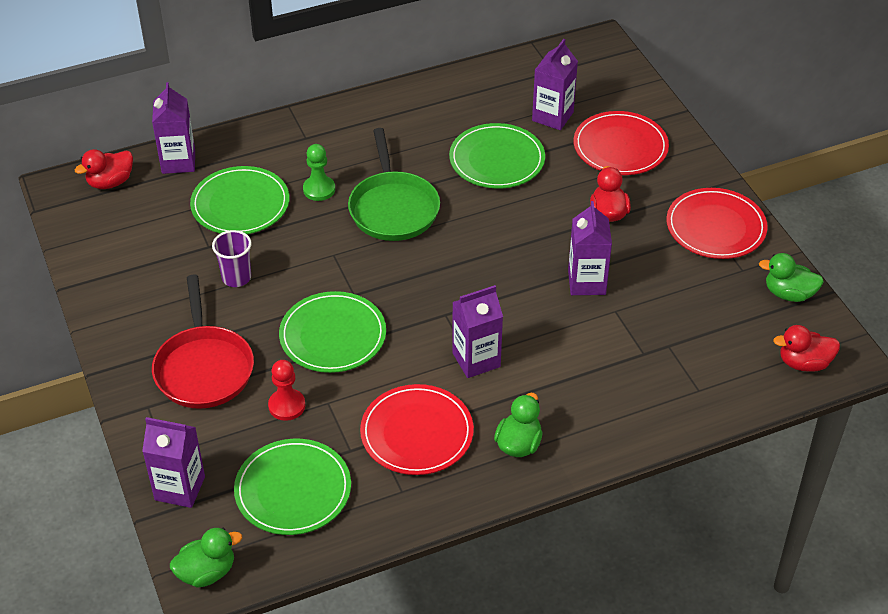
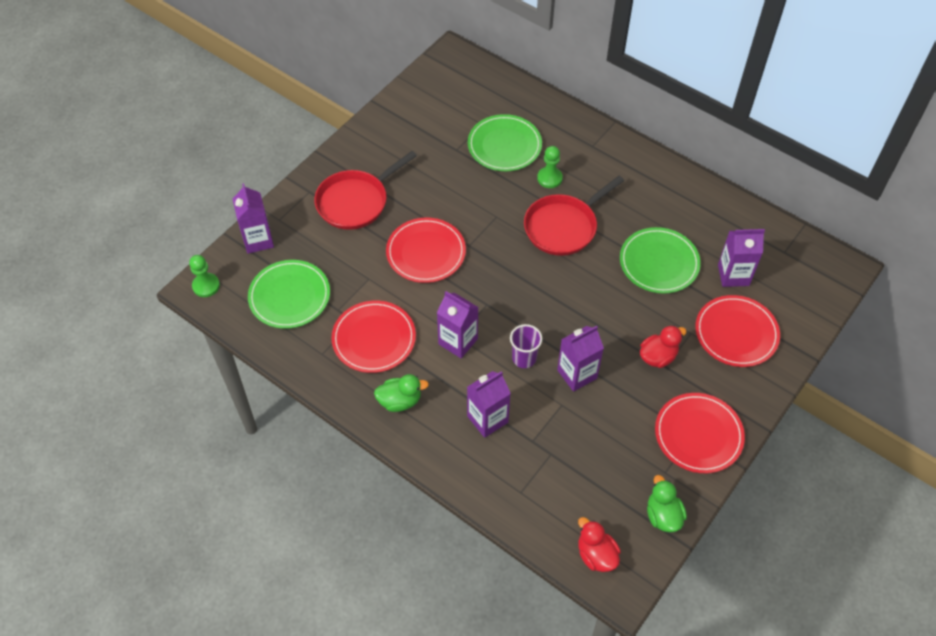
camera: 60 degrees right, 10 degrees up
red duck [75,149,133,189] -> none
purple carton [152,82,195,174] -> purple carton moved to [467,371,511,438]
green duck [170,528,242,588] -> green pawn [189,255,220,297]
purple cup [212,230,252,287] -> purple cup moved to [510,324,542,368]
red pawn [268,360,305,421] -> none
green plate [279,291,386,373] -> red plate [386,217,466,283]
green pan [348,128,440,241] -> red pan [524,176,624,256]

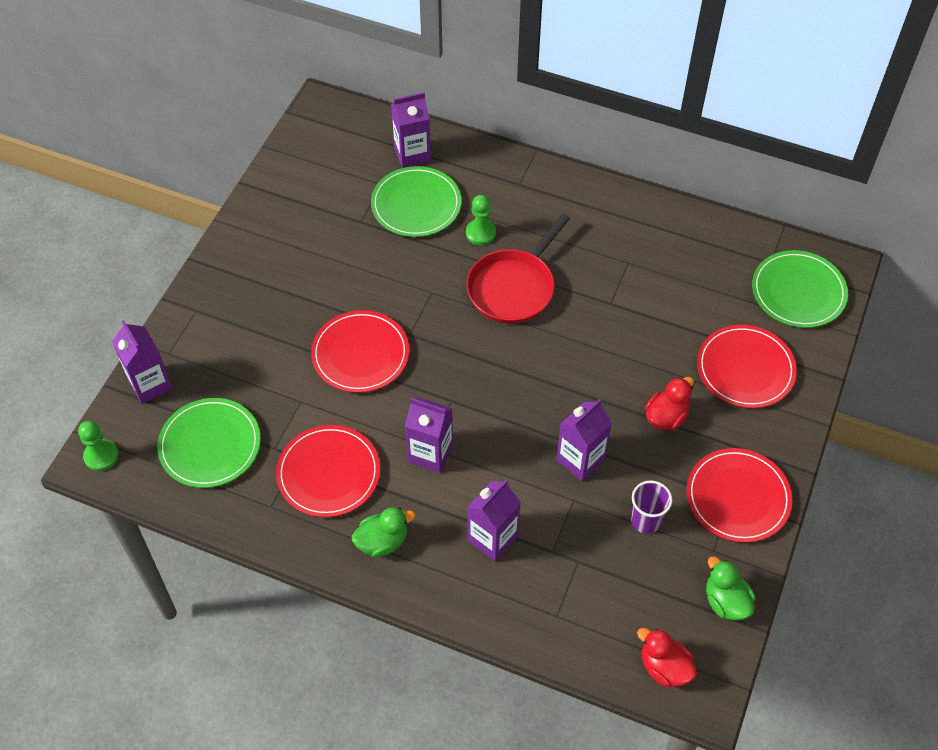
camera: 15 degrees left, 0 degrees up
red pan [314,151,417,230] -> none
purple cup [510,324,542,368] -> purple cup moved to [631,480,672,534]
green plate [620,227,701,294] -> green plate moved to [752,250,848,328]
purple carton [718,229,765,287] -> purple carton moved to [391,92,431,168]

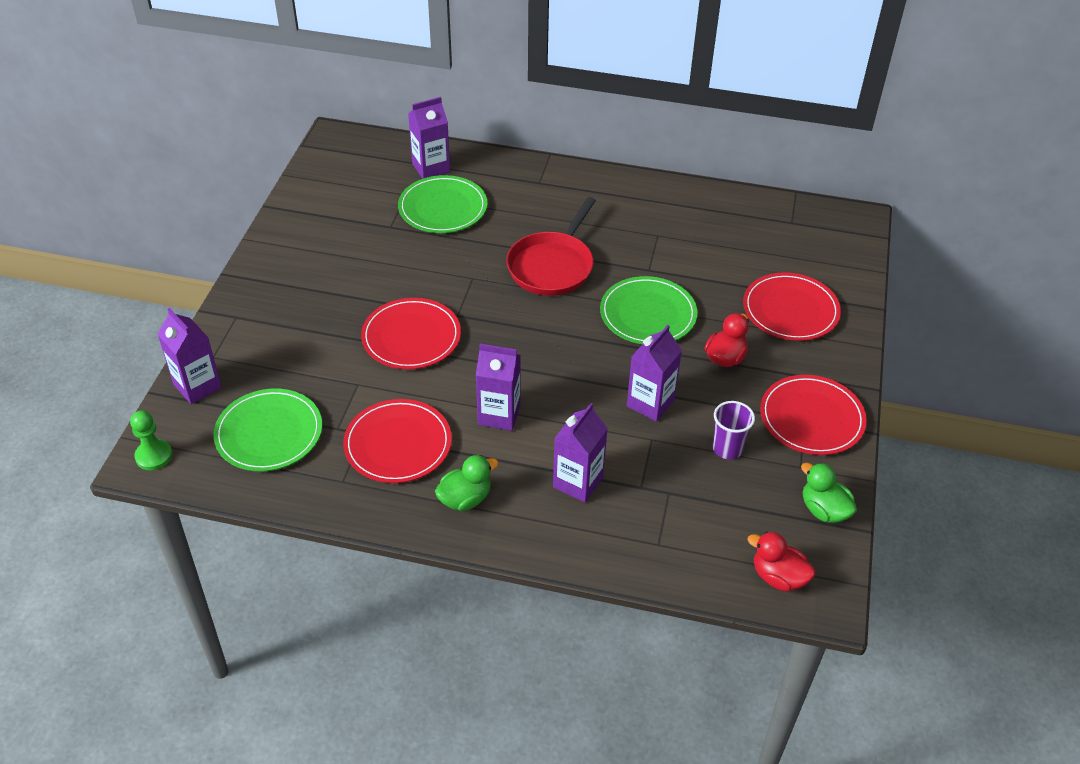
camera: 10 degrees left, 10 degrees down
green pawn [466,195,496,245] -> none
green plate [752,250,848,328] -> green plate moved to [600,276,698,344]

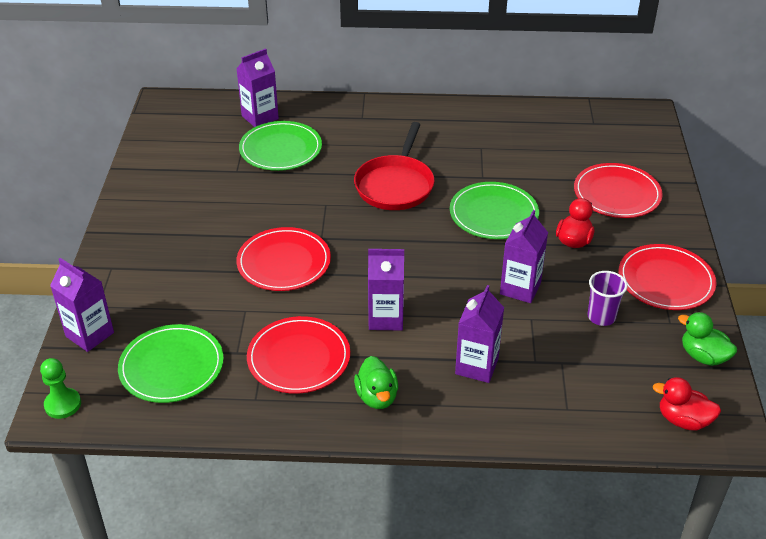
camera: 10 degrees left, 5 degrees down
green duck [435,455,499,511] -> green duck turned 120 degrees clockwise [354,356,398,409]

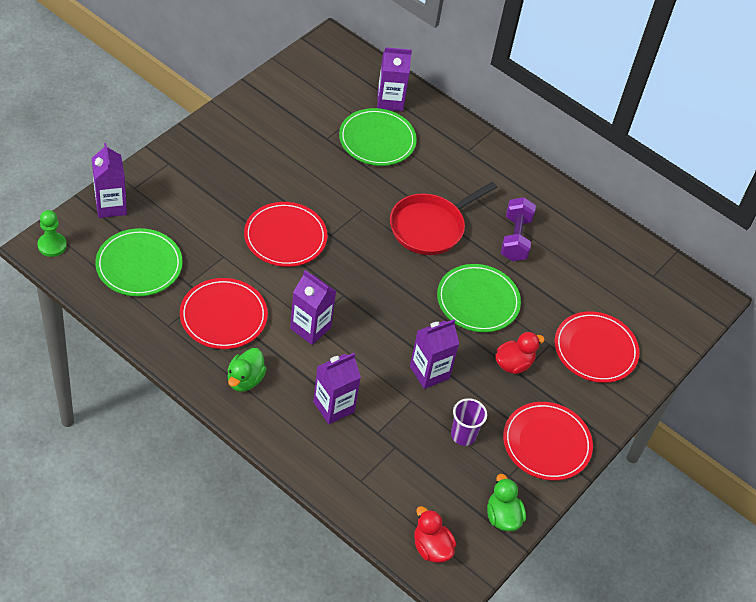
camera: 30 degrees right, 10 degrees up
none -> purple dumbbell [501,197,536,261]

